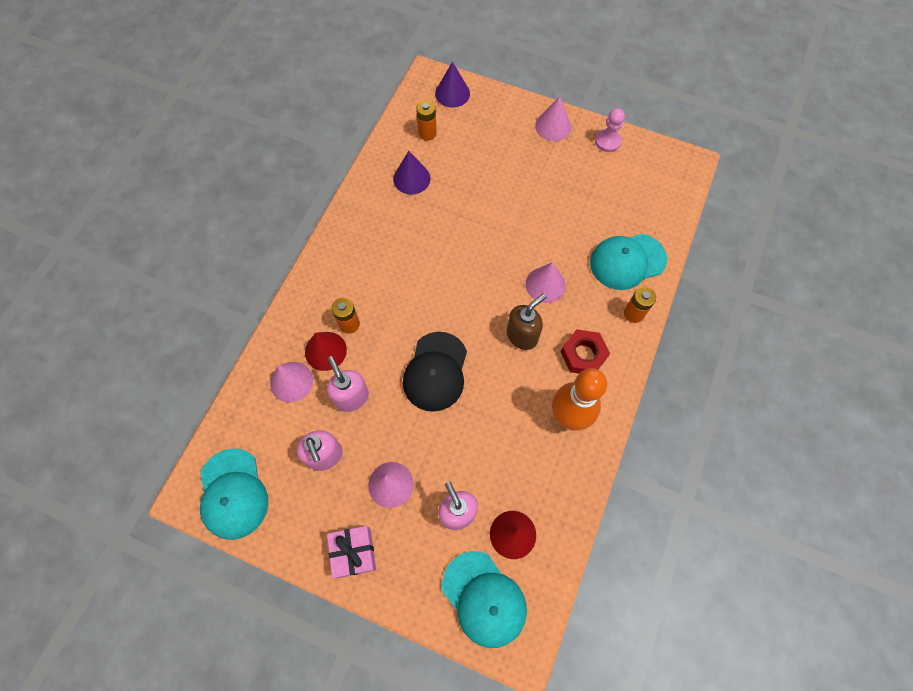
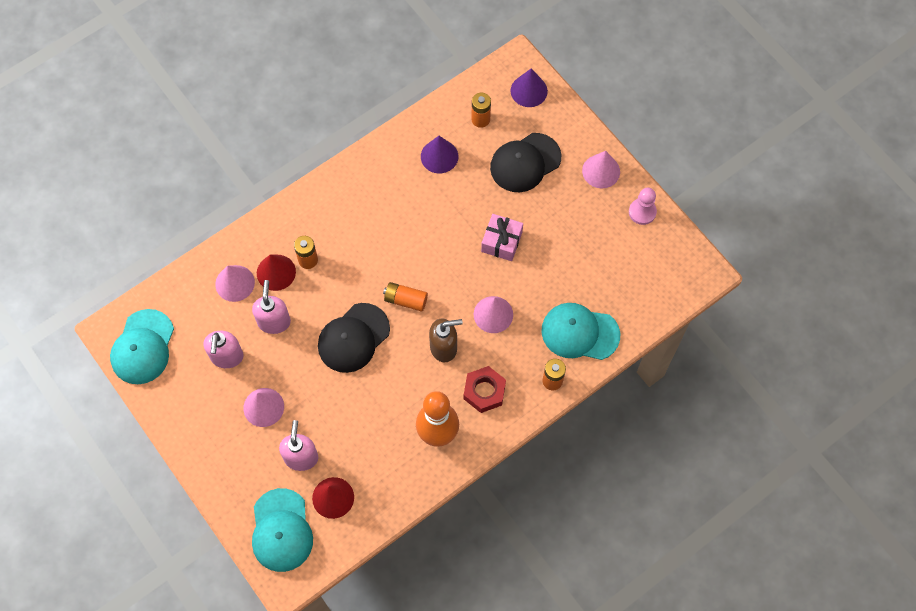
camera: 30 degrees right, 0 degrees up
pink gift [327,526,376,578] -> pink gift moved to [481,214,523,261]
none -> orange battery [383,282,428,312]
none -> black cap [490,133,562,192]

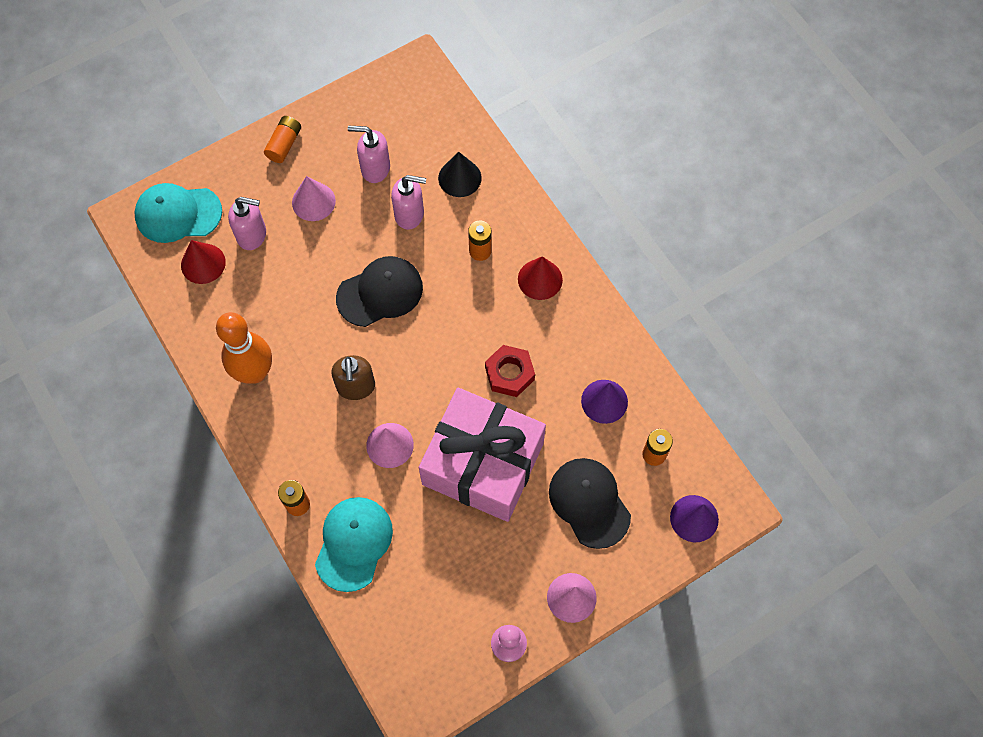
camera: 95 degrees right, 0 degrees up
turquoise cap [110,309,174,384] -> none
pink cone [215,265,255,302] -> black cone [438,152,482,197]
red cone [257,255,296,291] -> red cone moved to [518,256,563,300]
black cap [318,303,390,373] -> black cap turned 105 degrees clockwise [336,256,423,327]
orange battery [383,282,428,312] -> orange battery moved to [264,116,301,163]
red nut [464,366,506,413] -> red nut moved to [485,345,535,397]
pink gift [481,214,523,261] -> pink gift [419,388,546,522], size x2.26

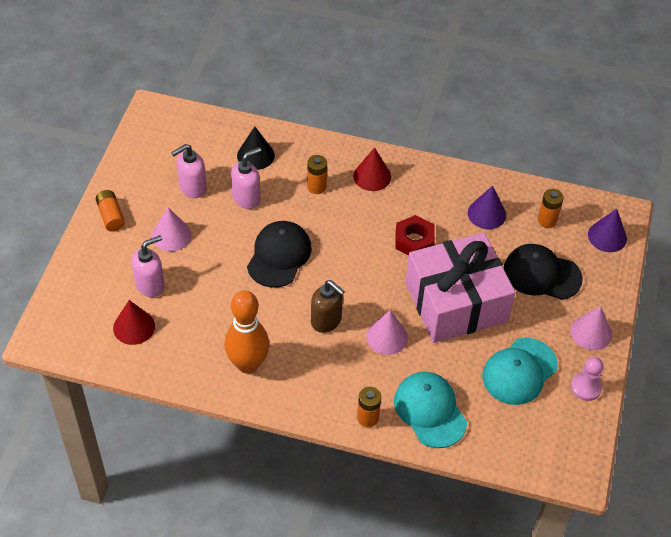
camera: 45 degrees left, 15 degrees down
turquoise cap [134,183,222,243] -> turquoise cap moved to [482,338,558,405]

